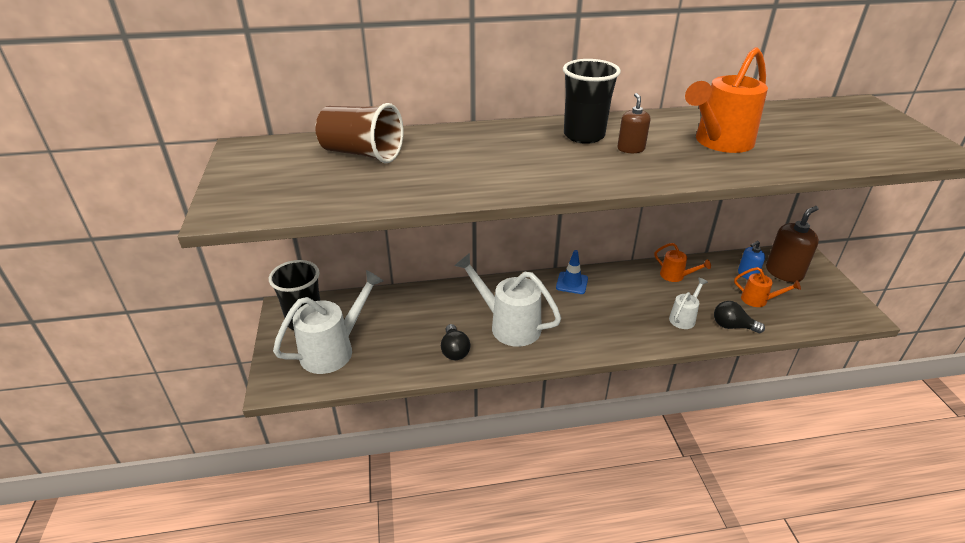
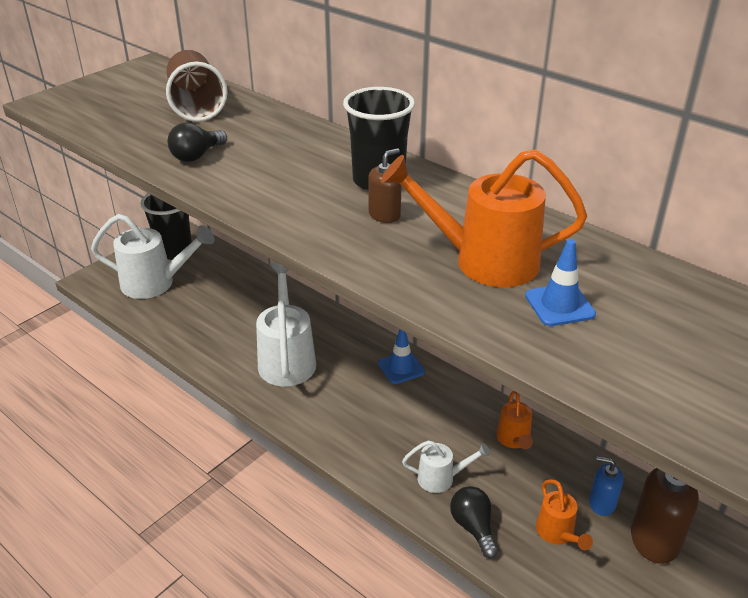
camera: 50 degrees right, 0 degrees up
black light bulb [441,324,470,360] -> black light bulb moved to [168,123,227,162]
none -> blue traffic cone [525,239,596,326]

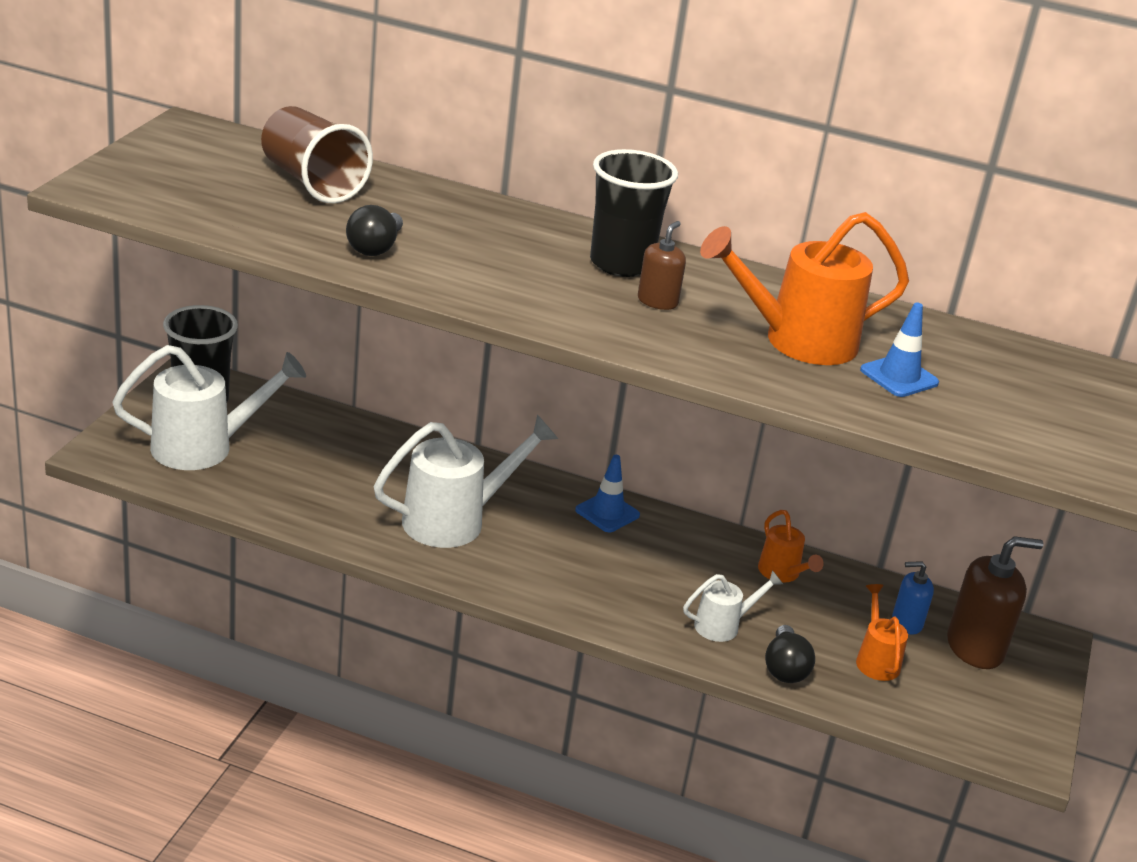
camera: 25 degrees left, 5 degrees down
white watering can [256,262,316,386] -> white watering can turned 90 degrees clockwise [374,415,558,548]
black light bulb [450,486,498,558] -> black light bulb turned 135 degrees counterclockwise [765,625,815,683]
orange watering can [536,479,593,550] -> orange watering can turned 150 degrees counterclockwise [856,584,908,681]

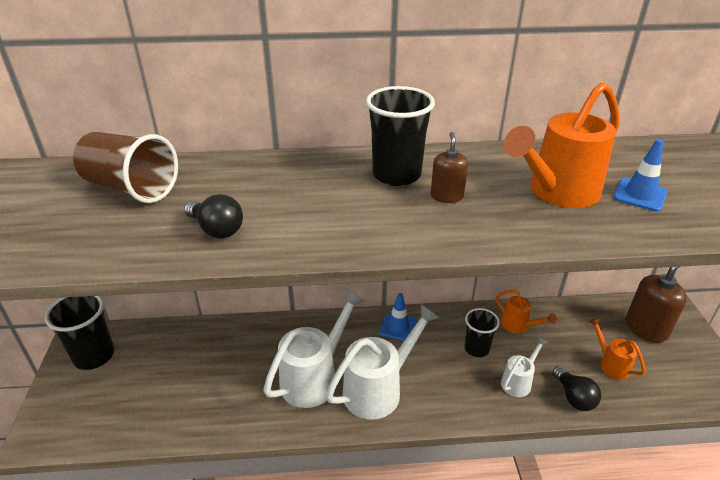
camera: 20 degrees left, 5 degrees up
white watering can [112,345,306,470] -> white watering can moved to [326,304,440,420]
black light bulb [346,205,403,256] -> black light bulb turned 45 degrees counterclockwise [184,194,243,239]
blue soap dispenser [892,561,934,635] -> none
none -> black cup [465,308,500,357]

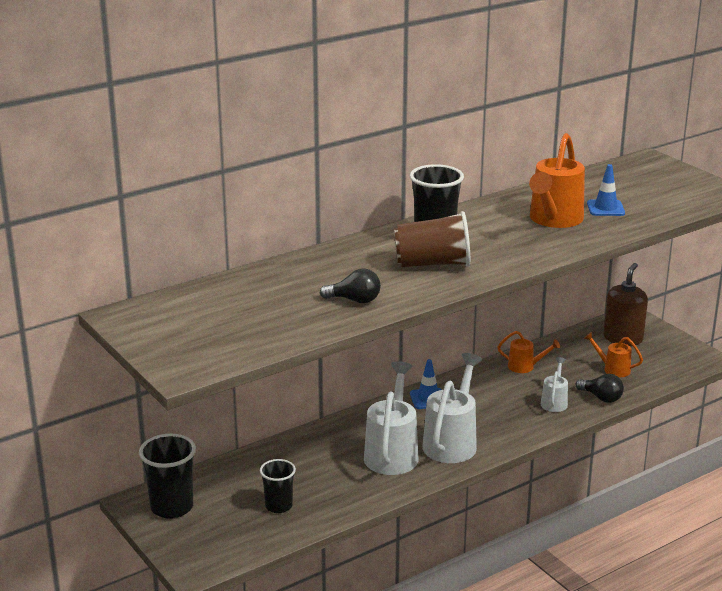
camera: 30 degrees left, 10 degrees down
brown cup [73,132,178,203] -> brown cup moved to [394,211,470,267]
brown soap dispenser [431,132,468,203] -> none
black cup [465,308,500,357] -> black cup moved to [260,459,296,513]

